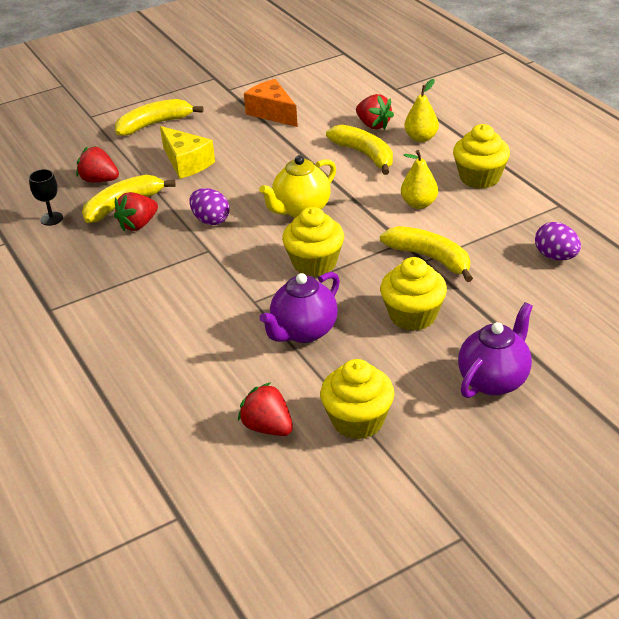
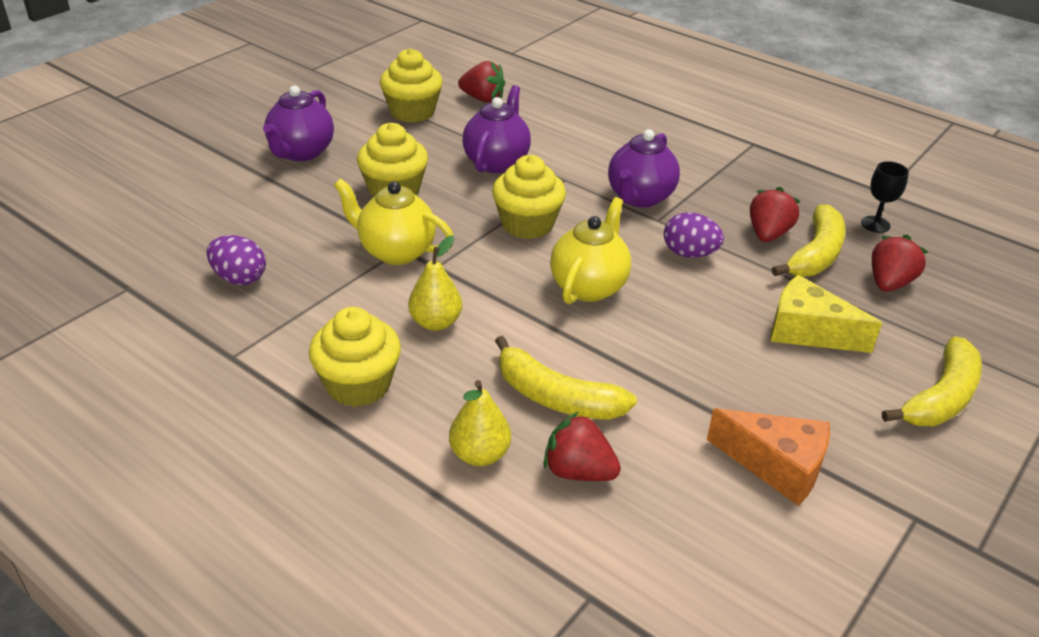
camera: 155 degrees right, 0 degrees up
red strawberry [76,146,119,182] -> red strawberry turned 60 degrees counterclockwise [872,235,928,292]
yellow banana [380,226,473,282] -> yellow teapot [334,178,453,265]
none -> purple teapot [608,129,680,208]

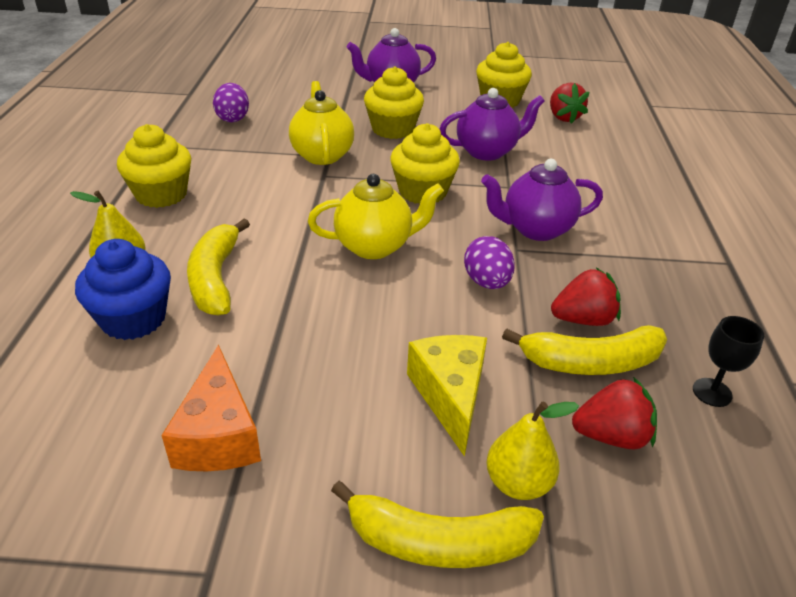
camera: 55 degrees right, 0 degrees up
yellow pear [408,236,462,331] -> yellow pear moved to [486,401,579,500]
red strawberry [544,412,621,481] -> blue cupcake [75,239,171,340]

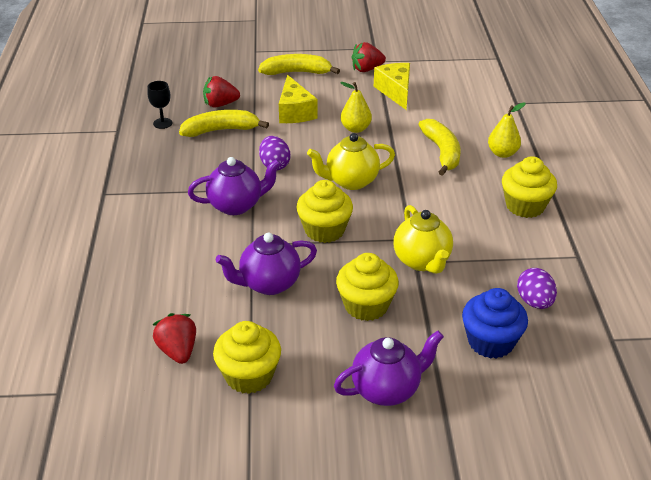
camera: 175 degrees right, 0 degrees up
blue cupcake [75,239,171,340] -> blue cupcake moved to [462,288,528,359]
orange cheese [161,345,261,471] -> yellow cheese [374,63,410,110]
yellow pear [486,401,579,500] -> yellow pear moved to [340,82,372,133]
red strawberry [551,268,621,326] -> red strawberry moved to [351,42,386,72]

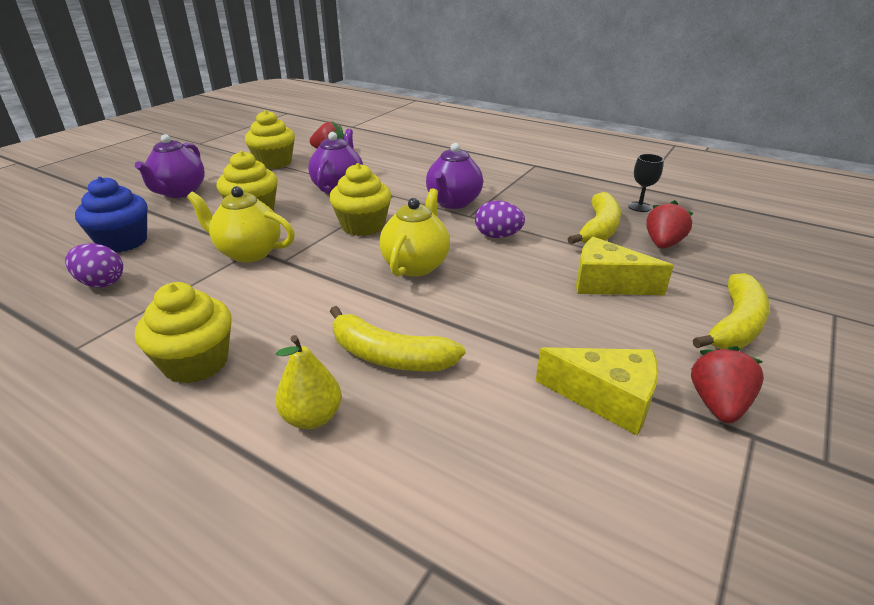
camera: 125 degrees right, 5 degrees down
yellow pear [340,82,372,133] -> none

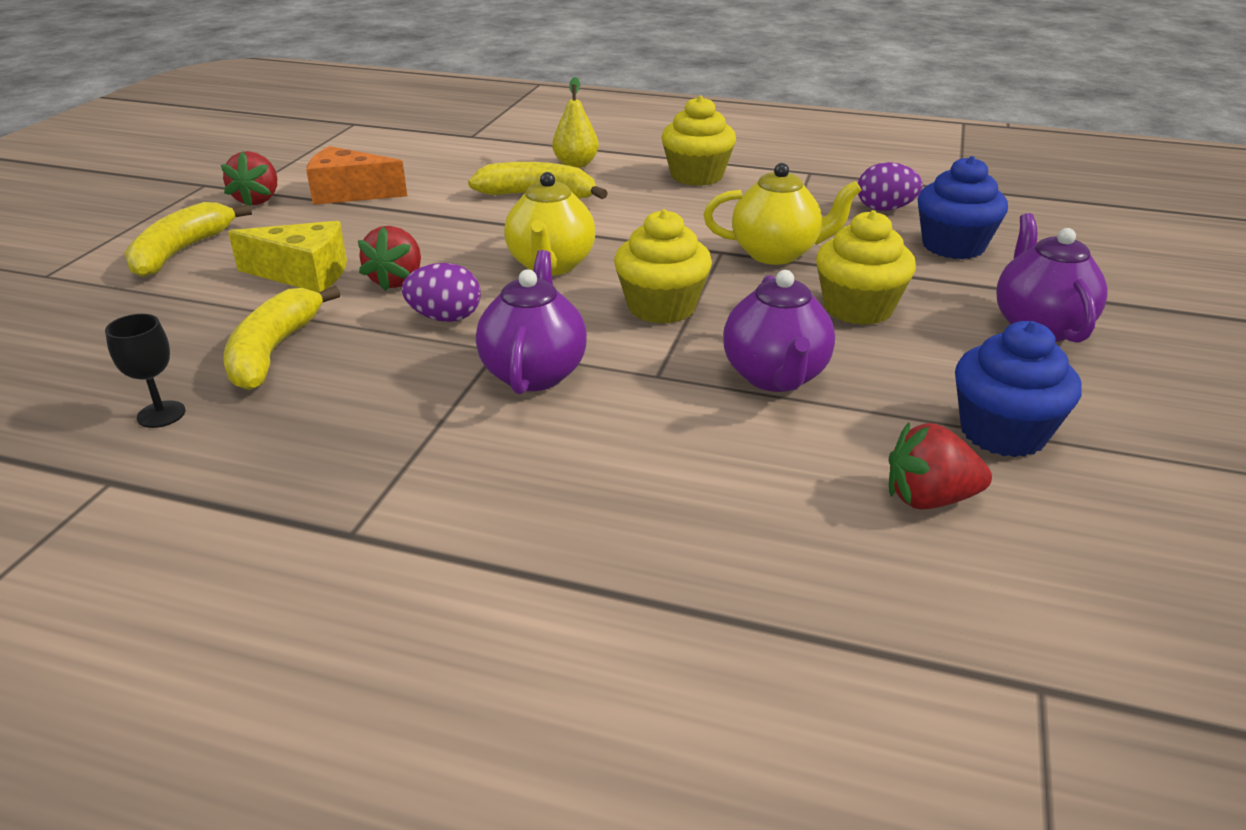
camera: 165 degrees right, 0 degrees up
yellow cupcake [245,110,295,169] -> blue cupcake [955,321,1082,457]
yellow cheese [536,347,658,436] -> orange cheese [306,146,407,205]
red strawberry [646,200,693,249] -> red strawberry moved to [358,226,421,291]

